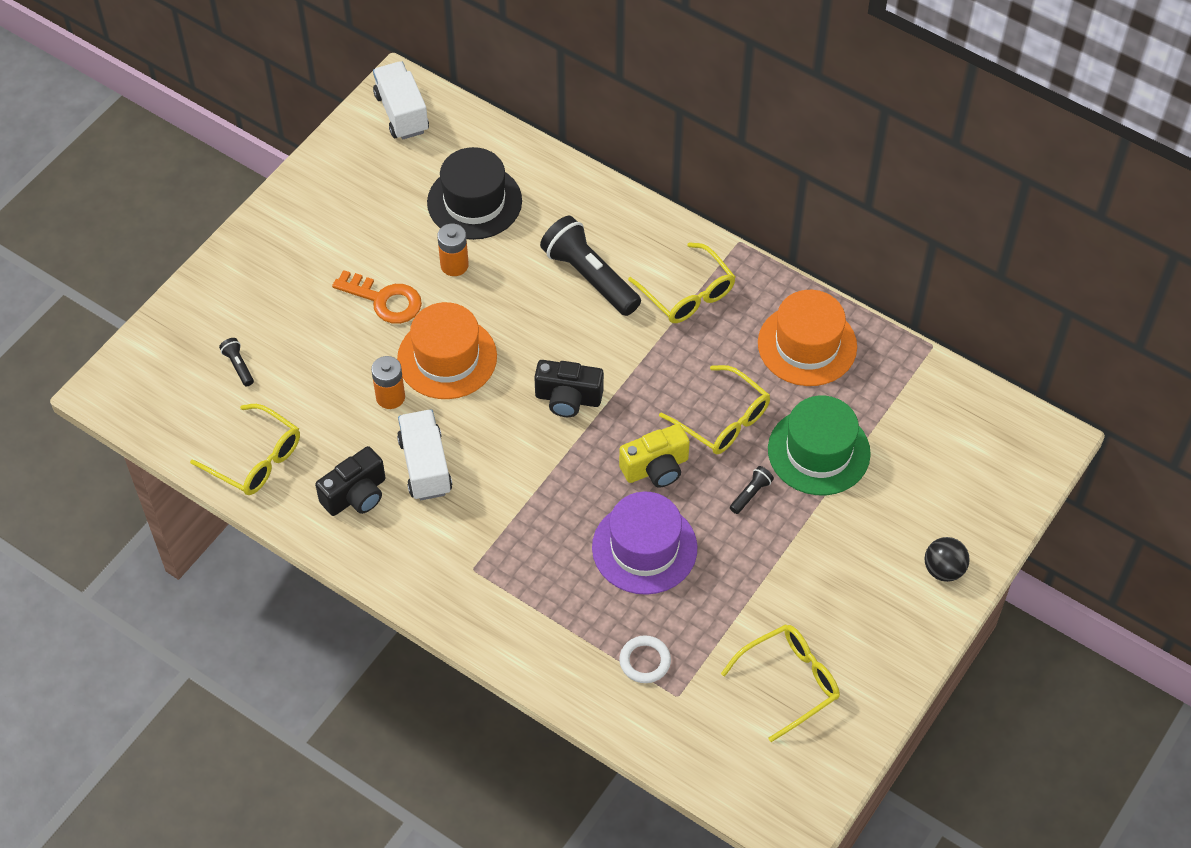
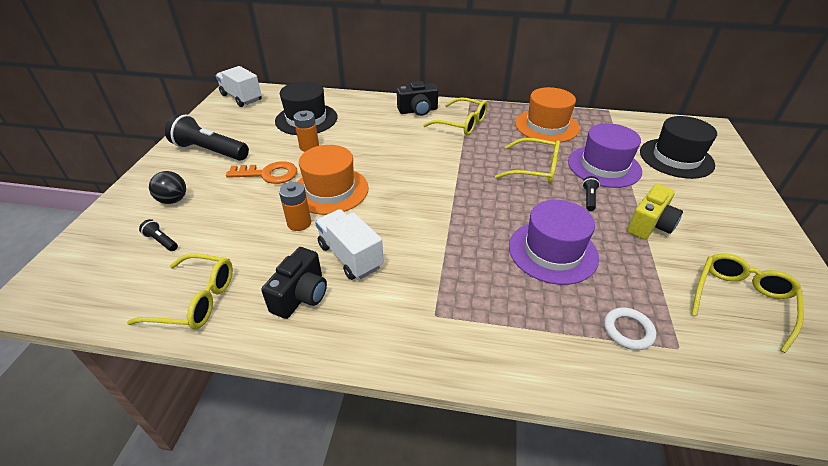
camera: 25 degrees left, 15 degrees down
black camera [534,360,604,417] -> black camera moved to [397,81,438,116]
black flashlight [540,216,641,316] -> black flashlight moved to [165,113,249,161]
yellow camera [619,424,690,487] -> yellow camera moved to [627,184,683,240]
green hat [768,396,871,495] -> purple hat [568,123,642,188]
black ball [925,537,970,582] -> black ball moved to [149,171,186,204]
none -> black hat [640,116,717,179]

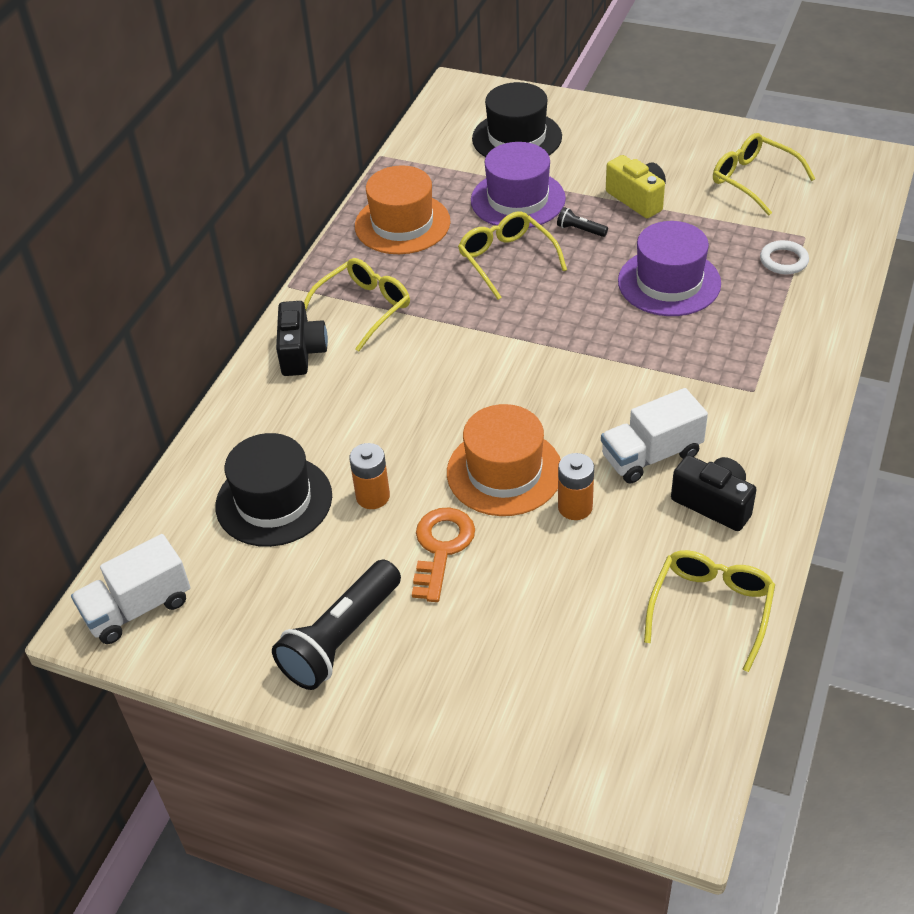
camera: 75 degrees left, 5 degrees up
black flashlight [139,219,178,251] -> none
black ball [149,171,186,204] -> none
yellow glasses [495,138,560,184] -> yellow glasses turned 60 degrees counterclockwise [458,211,567,300]

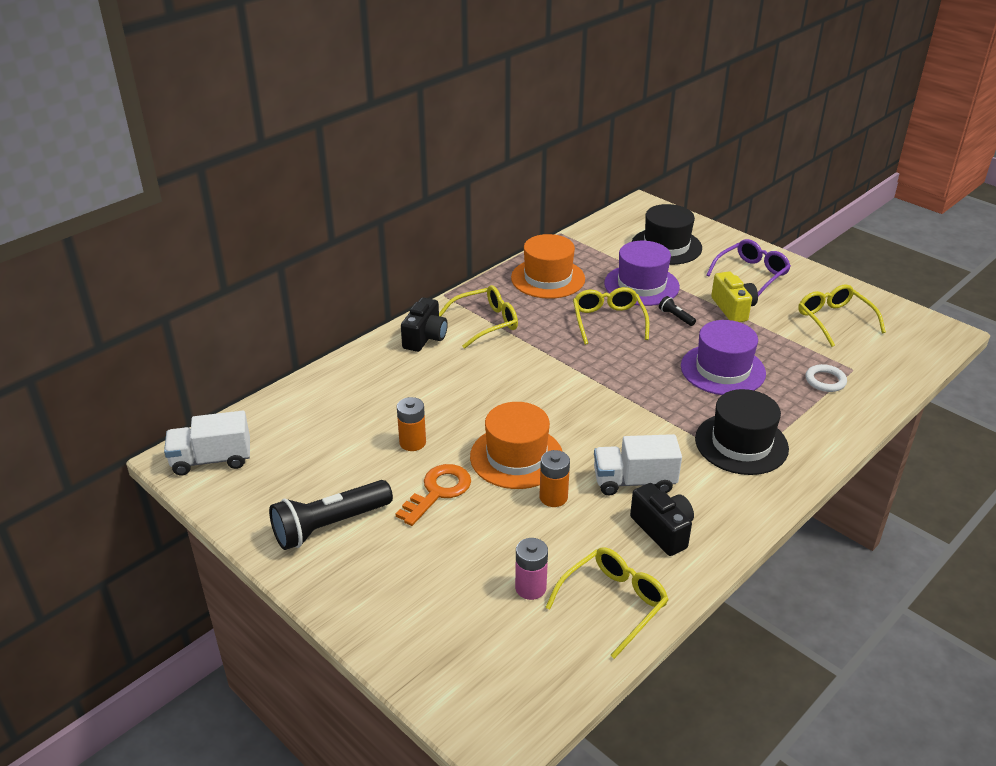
camera: 20 degrees right, 10 degrees down
black hat [215,433,332,547] -> black hat moved to [695,389,789,475]
none -> pink battery [515,538,548,600]
none -> purple glasses [706,239,791,296]

